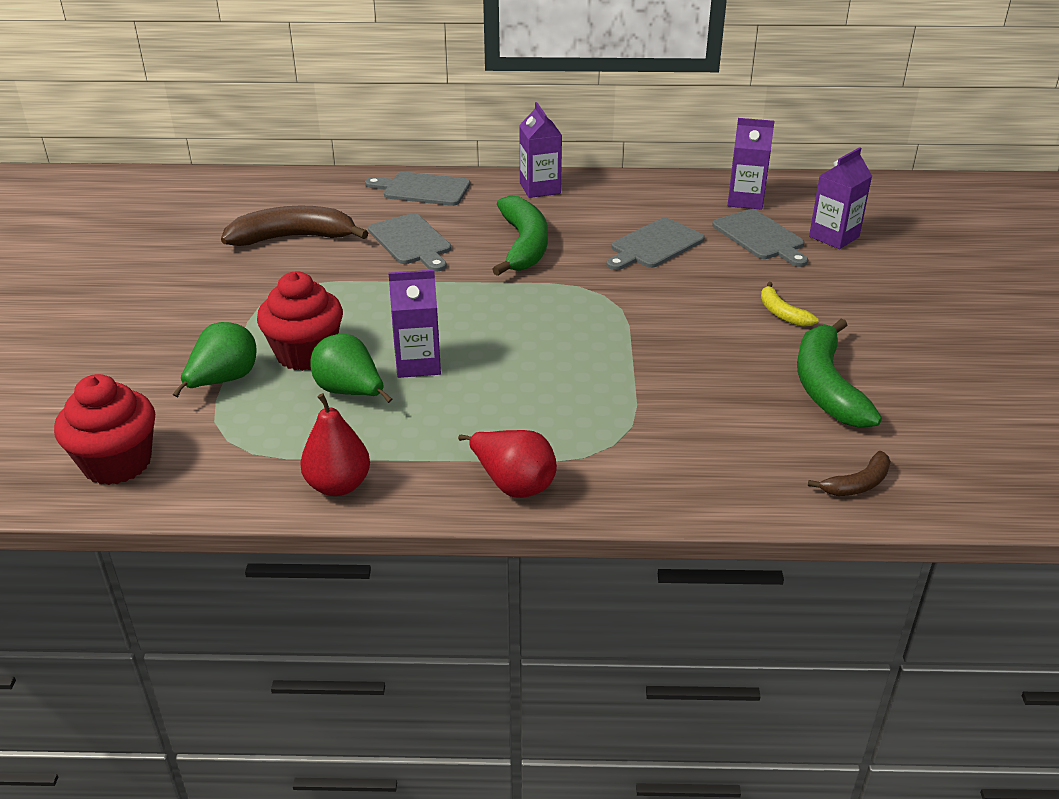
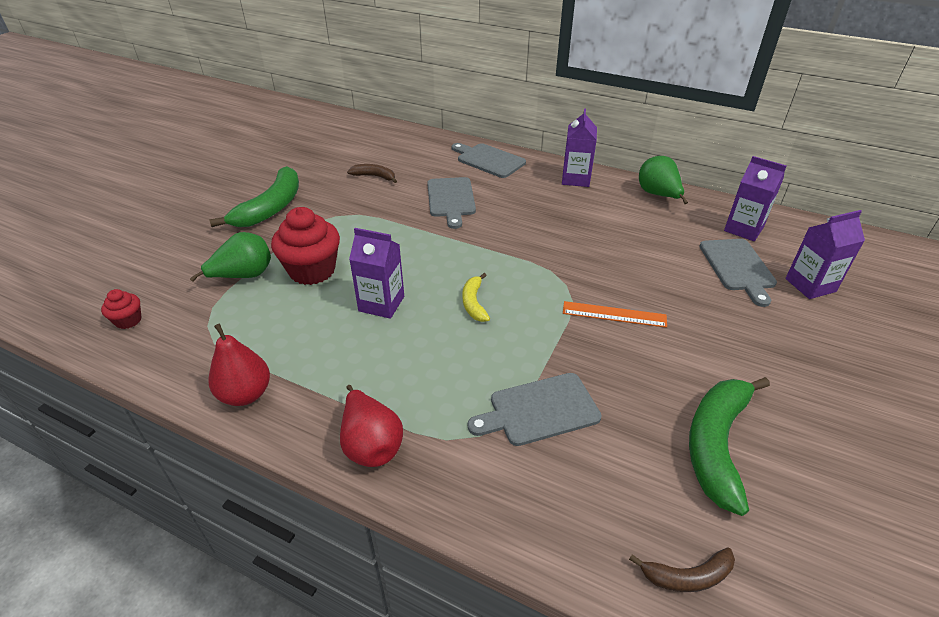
camera: 25 degrees right, 5 degrees up
red cupcake [54,374,155,485] -> red cupcake [101,289,142,329], size x0.49
brown banana [221,206,368,246] -> brown banana [347,164,397,183], size x0.51
green pear [310,334,392,403] -> green pear moved to [639,156,688,204]
green banana [492,195,548,276] -> green banana moved to [209,166,299,227]
grey cutting board [606,218,705,270] -> grey cutting board moved to [468,373,602,446]
yellow banana [761,282,819,327] -> yellow banana moved to [462,273,490,322]
none -> orange ruler [563,301,667,328]

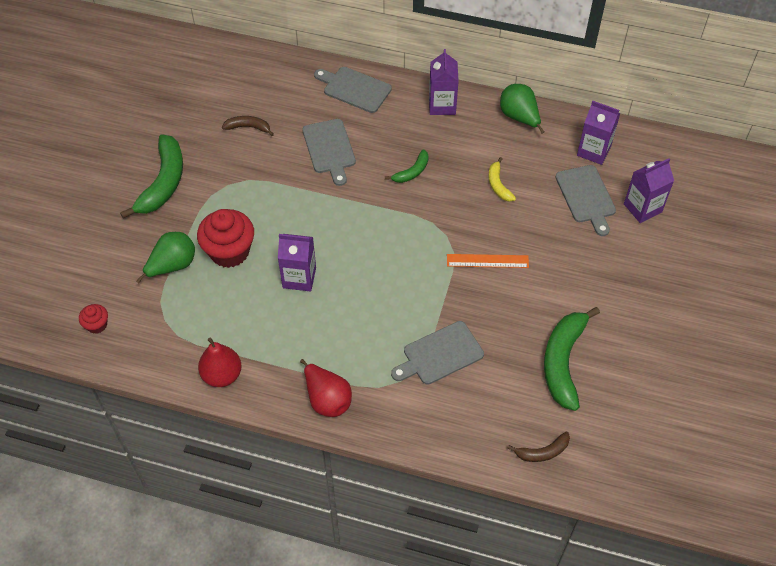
camera: 10 degrees left, 15 degrees up
yellow banana [462,273,490,322] -> yellow banana moved to [489,157,516,202]
none -> green banana [385,149,429,183]

